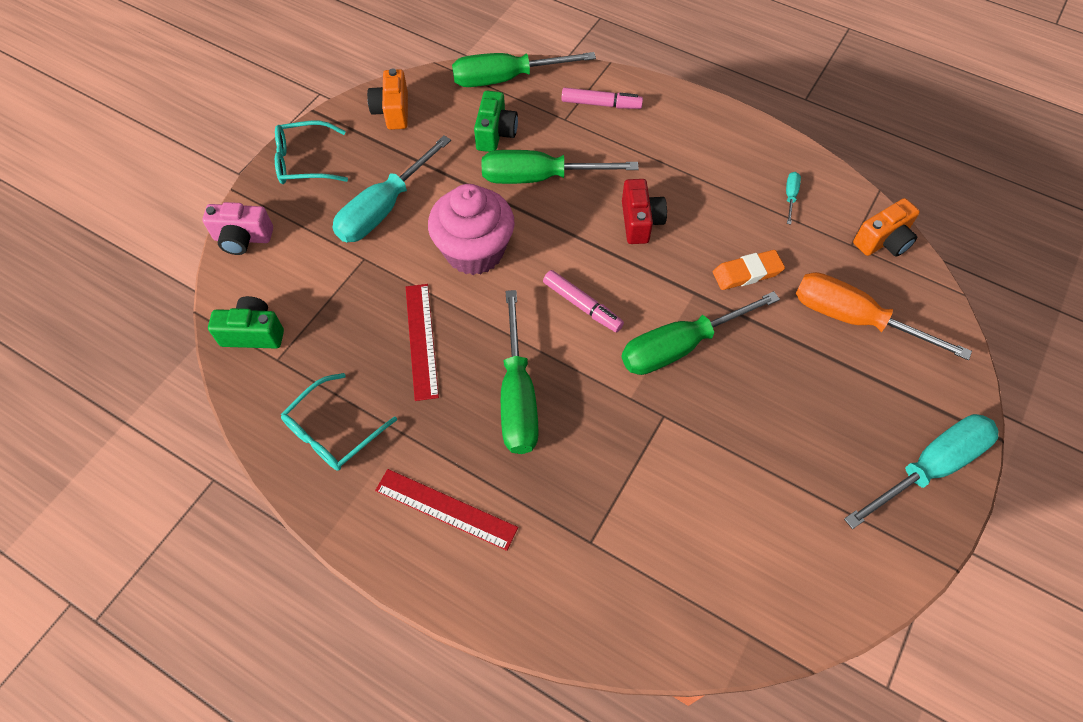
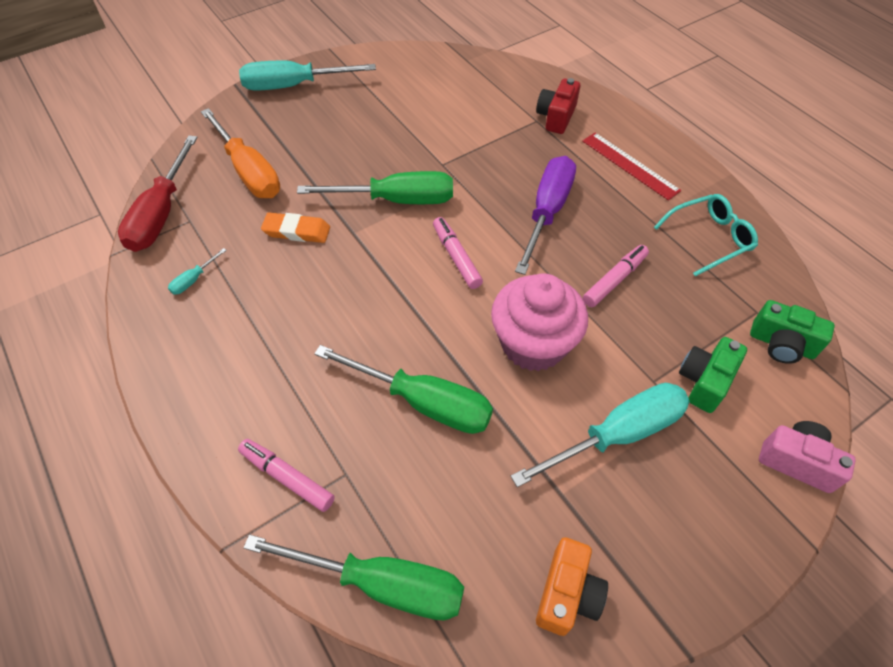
camera: 155 degrees left, 5 degrees down
turquoise glasses [275,121,348,184] -> none
red ruler [406,284,439,401] -> pink marker [583,245,649,307]
green camera [474,91,518,152] -> green camera moved to [679,337,747,413]
green screwdriver [501,290,538,454] -> purple screwdriver [515,156,576,275]
red camera [622,179,667,244] -> red camera moved to [536,78,580,134]
orange camera [853,198,920,257] -> red screwdriver [118,135,198,252]

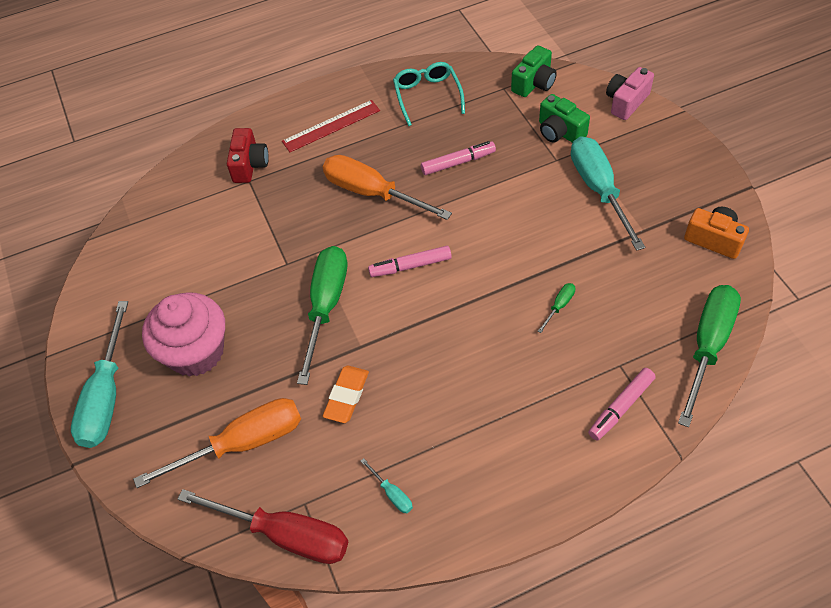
camera: 75 degrees left, 0 degrees up
green screwdriver [314,345,493,434] -> green screwdriver [538,283,575,333], size x0.41
pink cupcake [491,273,588,371] -> pink cupcake moved to [142,292,225,377]
purple screwdriver [515,156,576,275] -> orange screwdriver [323,155,452,220]
red camera [536,78,580,134] -> red camera turned 120 degrees counterclockwise [227,128,269,183]
pink marker [583,245,649,307] -> pink marker turned 105 degrees clockwise [421,141,496,175]

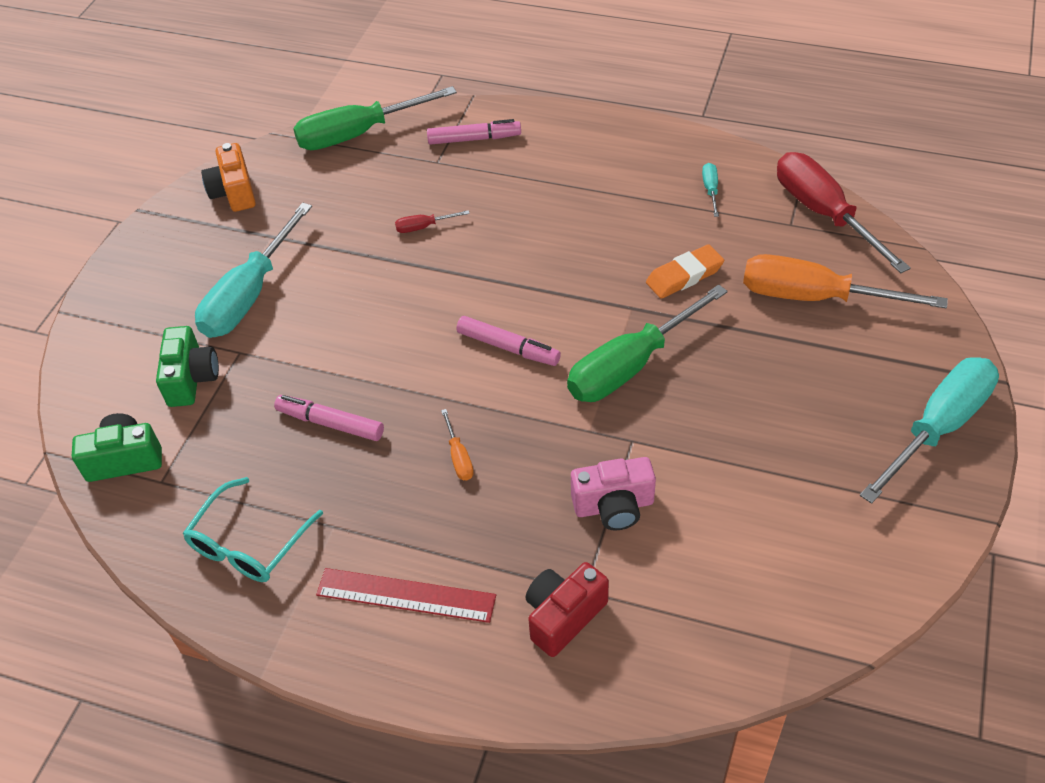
camera: 140 degrees left, 5 degrees down
pink cupcake [142,292,225,377] -> none
orange screwdriver [323,155,452,220] -> orange screwdriver [441,409,474,480], size x0.41
green screwdriver [538,283,575,333] -> red screwdriver [395,210,470,233]
pink camera [606,67,654,120] -> pink camera moved to [571,457,656,530]

